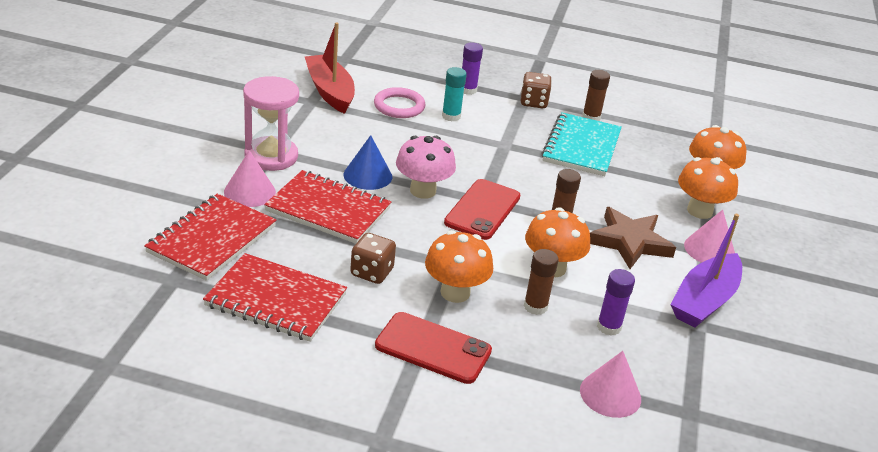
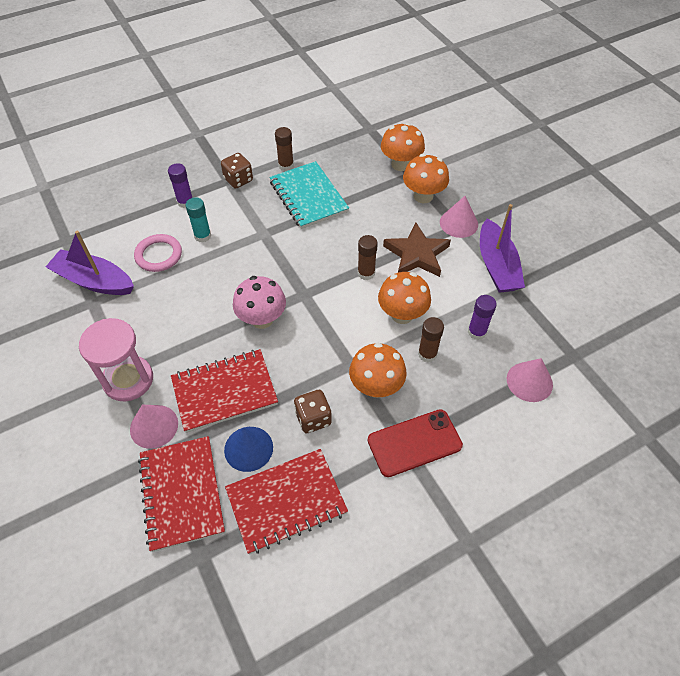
camera: 40 degrees left, 20 degrees up
red boat [305,22,355,114] -> purple boat [46,231,134,295]
blue cone [344,135,392,190] -> blue cone moved to [224,427,273,472]
red phone [444,179,520,240] -> none

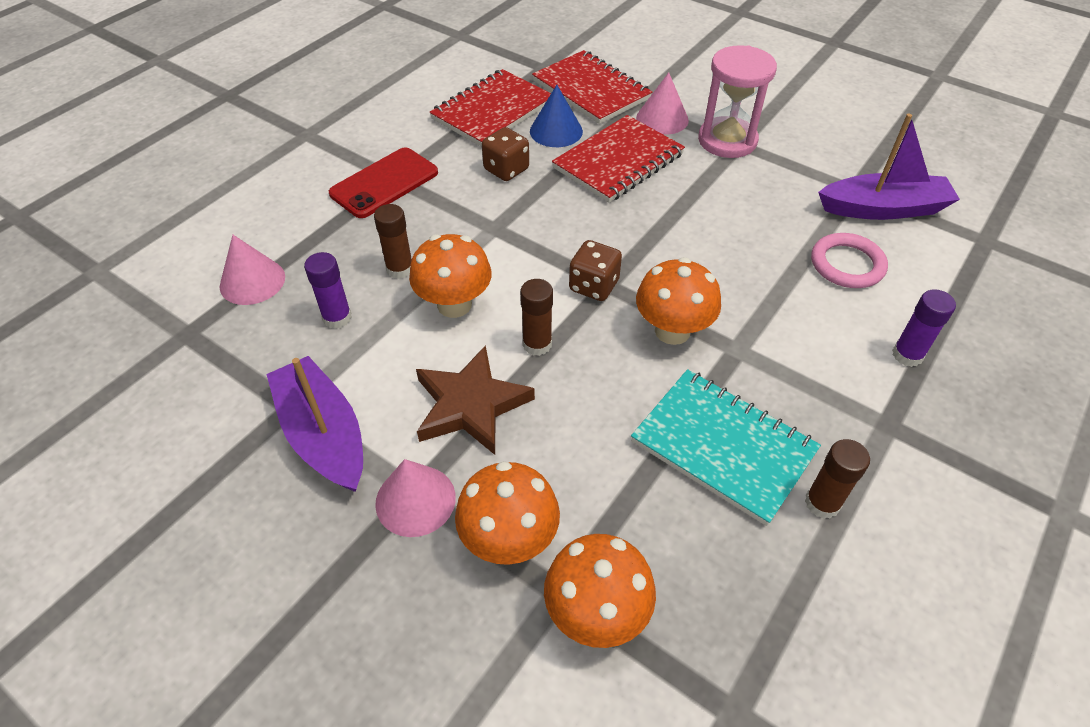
camera: 155 degrees right, 5 degrees down
turquoise glue stick [185,197,211,242] -> none
brown dice [221,153,253,189] -> brown dice moved to [569,240,622,301]
pink mushroom [233,276,286,329] -> none
orange mushroom [349,343,407,398] -> orange mushroom moved to [636,257,721,345]

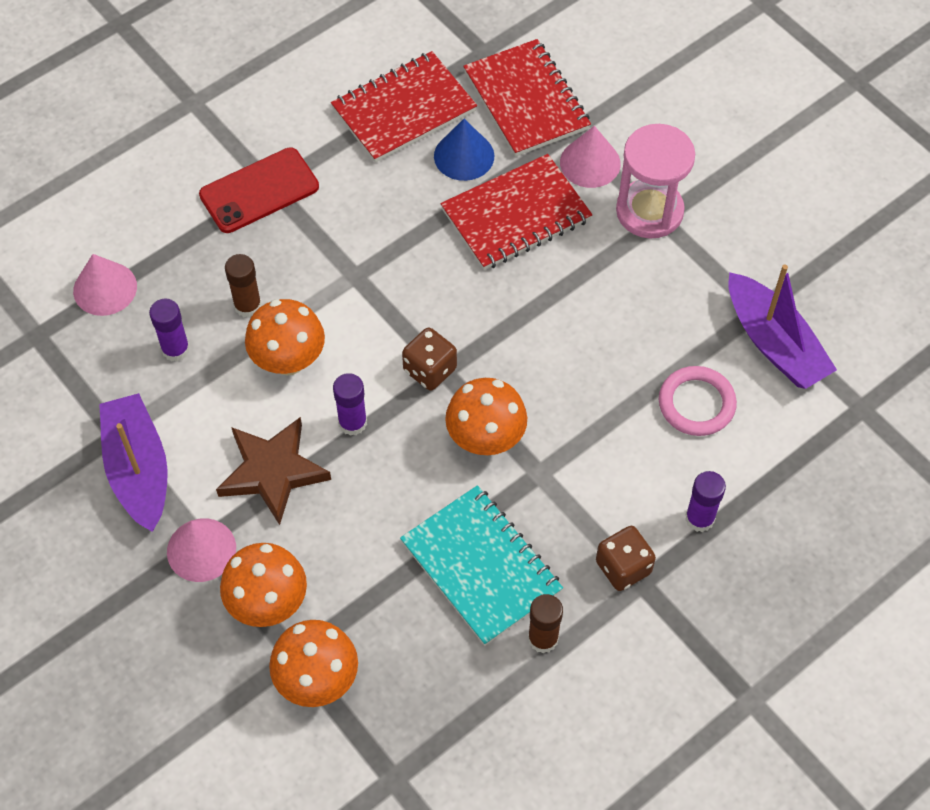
camera: 15 degrees right, 10 degrees up
brown dice [482,127,529,181] -> brown dice moved to [596,526,656,591]
brown glue stick [520,279,553,356] -> purple glue stick [333,373,367,436]
purple boat [818,114,960,220] -> purple boat turned 45 degrees clockwise [728,264,837,389]

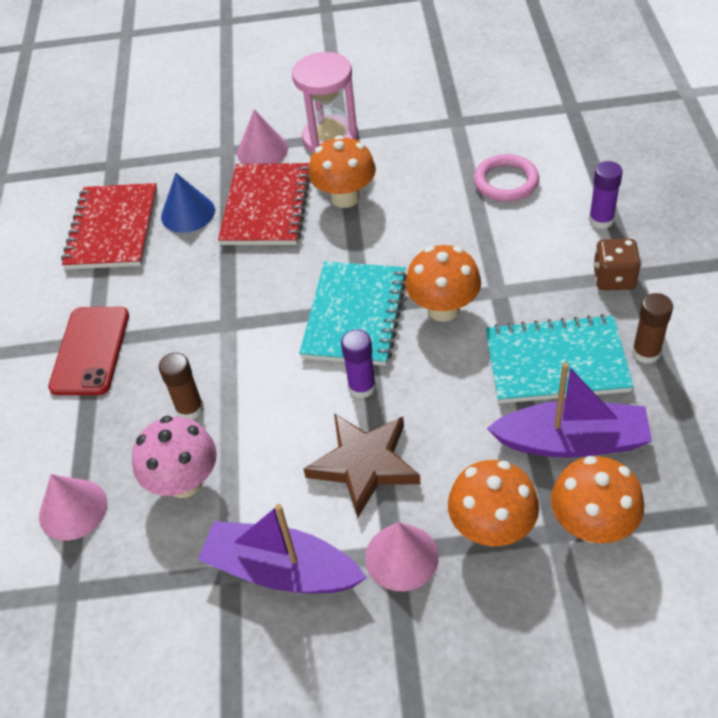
camera: 50 degrees left, 10 degrees down
purple glue stick [149,299,190,362] -> pink mushroom [132,416,217,498]
orange mushroom [245,299,325,376] -> orange mushroom moved to [309,135,376,208]
brown dice [402,328,457,391] -> turquoise notebook [299,261,407,366]
red notebook [463,39,591,157] -> none
purple boat [728,264,837,389] -> purple boat moved to [486,362,652,458]

